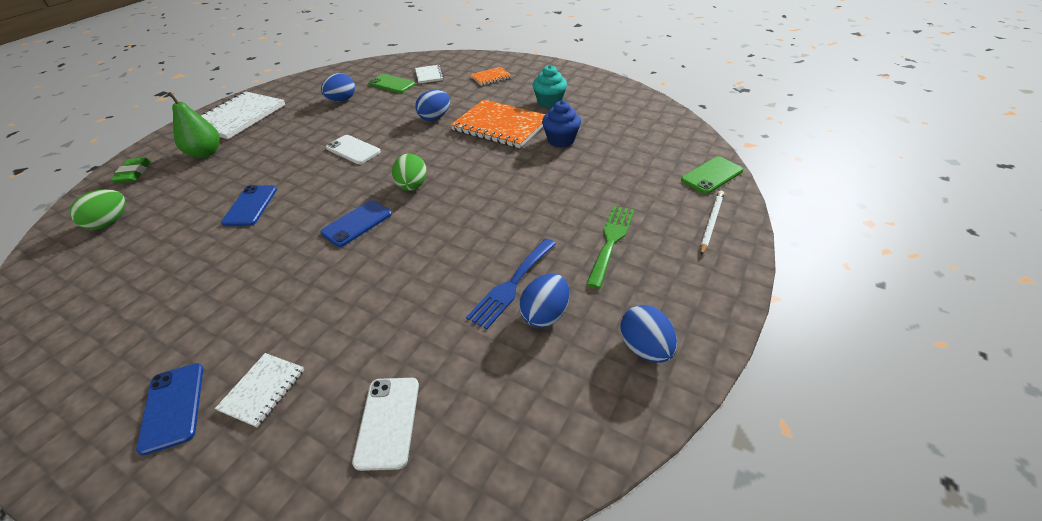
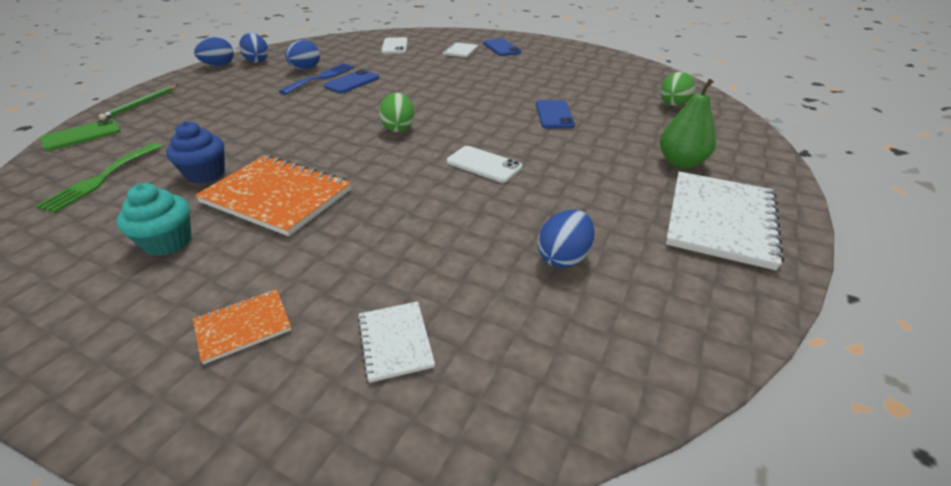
camera: 175 degrees right, 5 degrees down
green eraser [110,157,151,183] -> none
blue phone [321,200,392,247] -> blue phone moved to [324,69,379,93]
green phone [368,74,415,93] -> none
blue egg [415,90,450,121] -> blue egg moved to [194,37,234,66]
green fork [586,206,634,289] -> green fork moved to [35,143,162,213]
white pencil [700,191,724,256] -> green pencil [98,85,178,120]

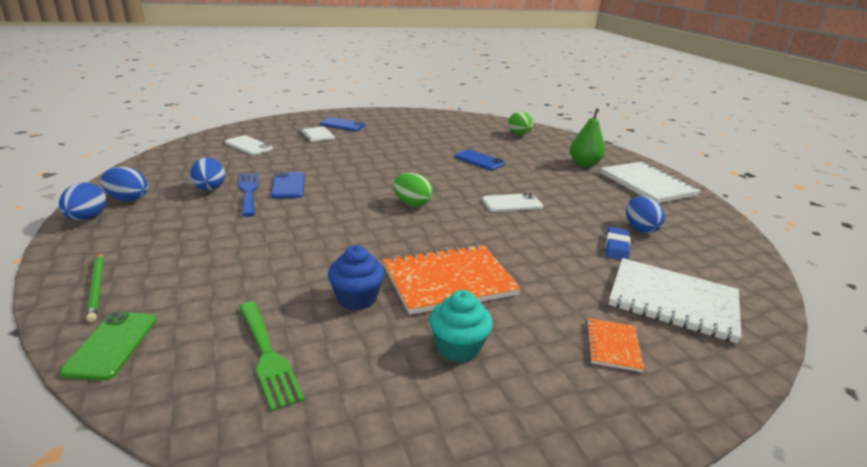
camera: 50 degrees left, 10 degrees down
white notebook [357,301,435,383] -> white notebook [609,258,742,343], size x2.01
none -> blue eraser [606,227,631,260]

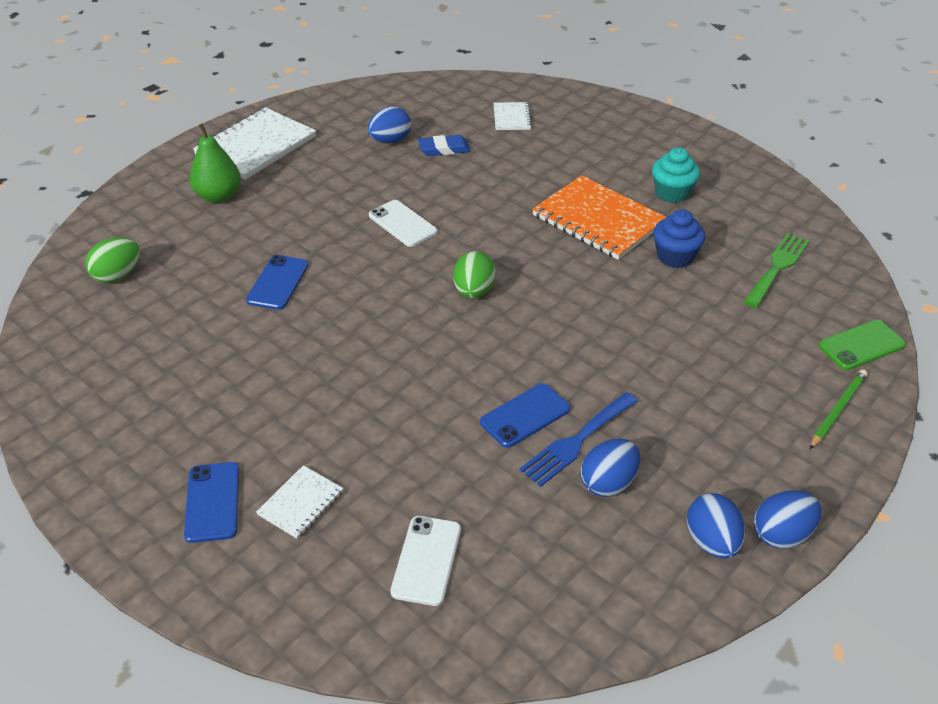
camera: 115 degrees left, 15 degrees up
orange notebook [586,318,644,372] -> none
white notebook [609,258,742,343] -> white notebook [494,102,532,130], size x0.50

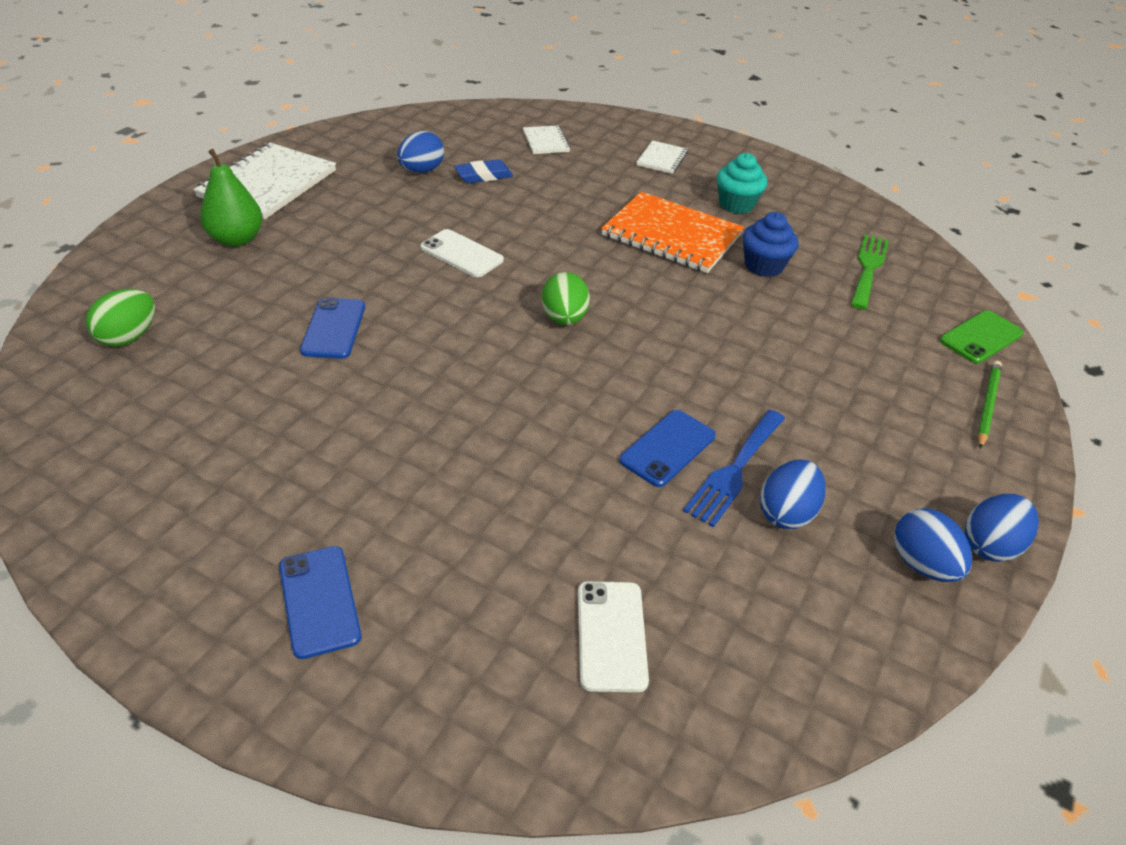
camera: 15 degrees left, 0 degrees up
white notebook [256,465,343,539] -> white notebook moved to [637,140,688,174]

